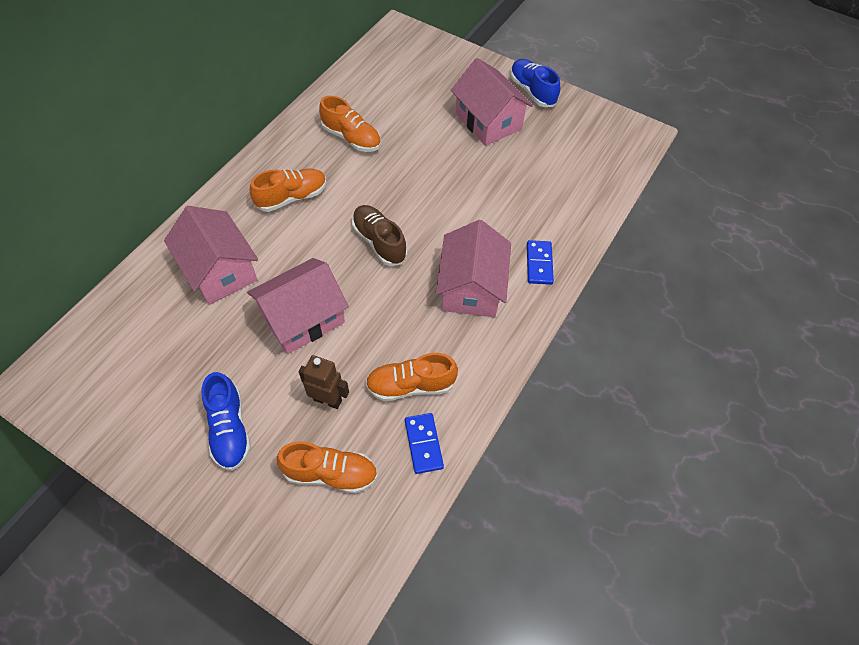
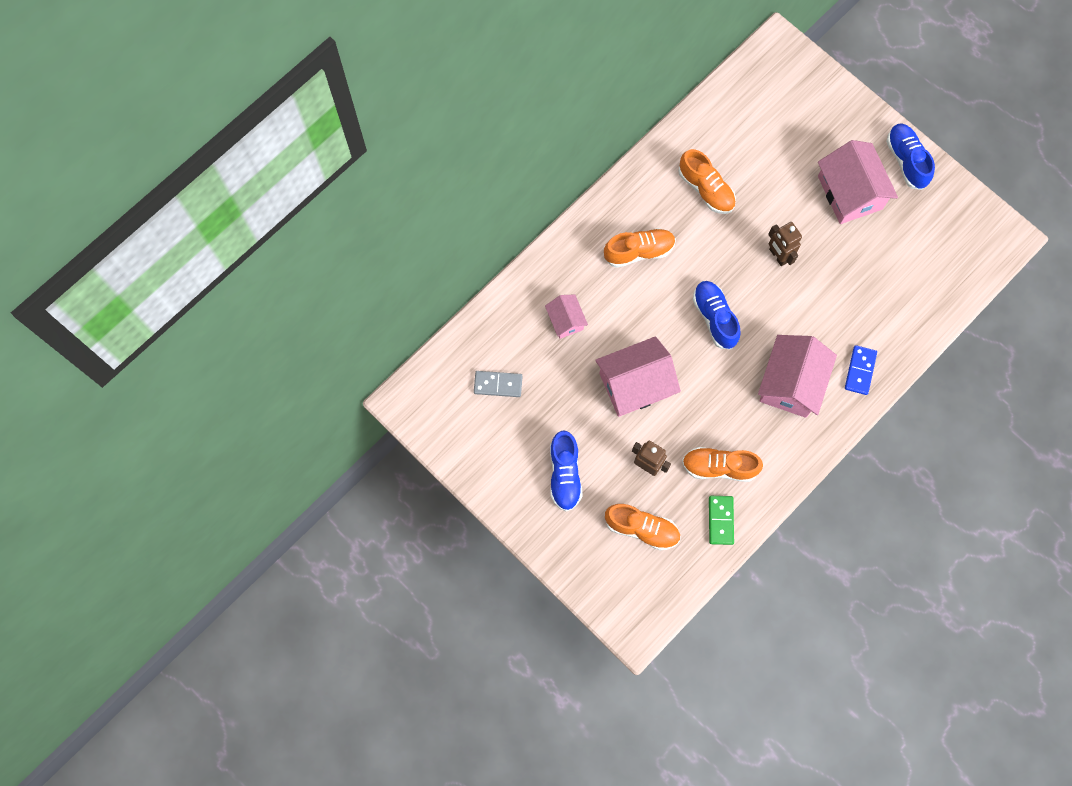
camera: 15 degrees right, 15 degrees up
pink house [164,206,258,305] -> pink house [545,294,588,339], size x0.54
brown shoe [352,205,407,266] -> blue shoe [693,281,741,349]
blue domino [405,413,444,474] -> green domino [709,496,734,545]
none -> grey domino [474,371,523,397]
none -> brown robot [768,222,802,266]

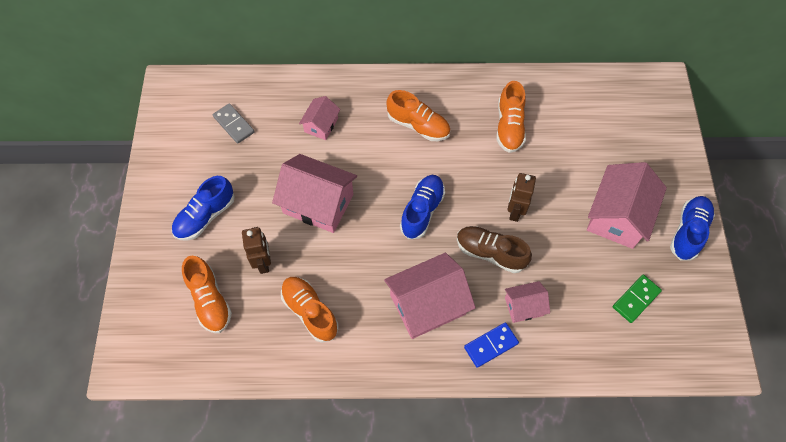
camera: 45 degrees right, 10 degrees down
green domino [709,496,734,545] -> green domino moved to [613,275,662,323]
none -> brown shoe [457,226,532,273]
none -> pink house [505,281,550,323]

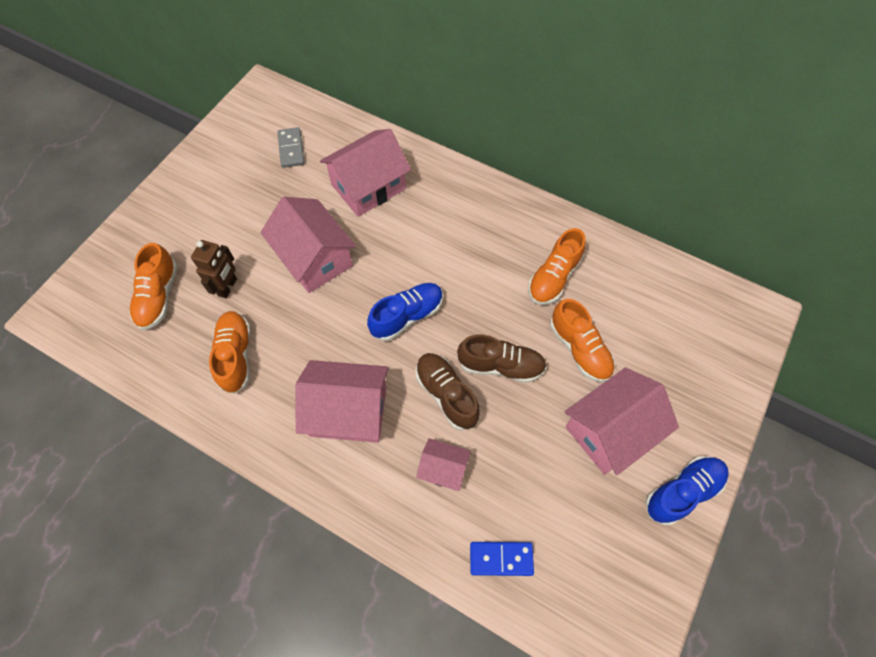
camera: 30 degrees right, 0 degrees up
blue shoe [172,176,235,241] -> none
pink house [299,96,340,140] -> pink house [320,129,411,217], size x1.86
orange shoe [386,90,450,141] -> orange shoe moved to [550,299,615,382]
blue domino [464,322,519,368] -> blue domino moved to [470,542,534,576]
brown robot [507,173,536,222] -> brown shoe [457,334,547,383]
green domino [613,275,662,323] -> none

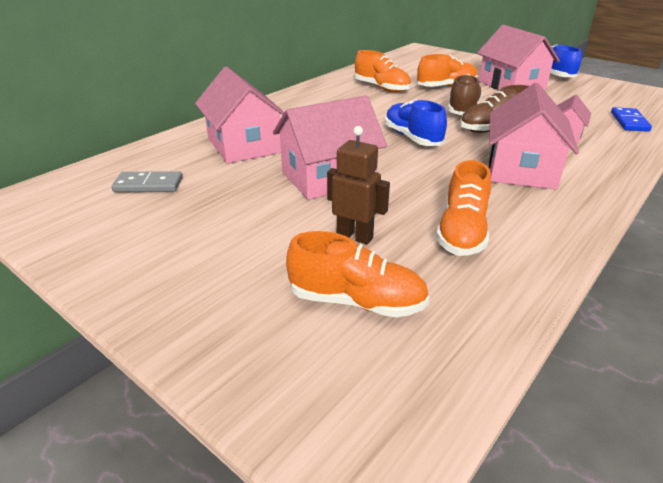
camera: 80 degrees left, 30 degrees down
orange shoe [209,311,251,394] -> orange shoe turned 75 degrees counterclockwise [436,160,491,256]

